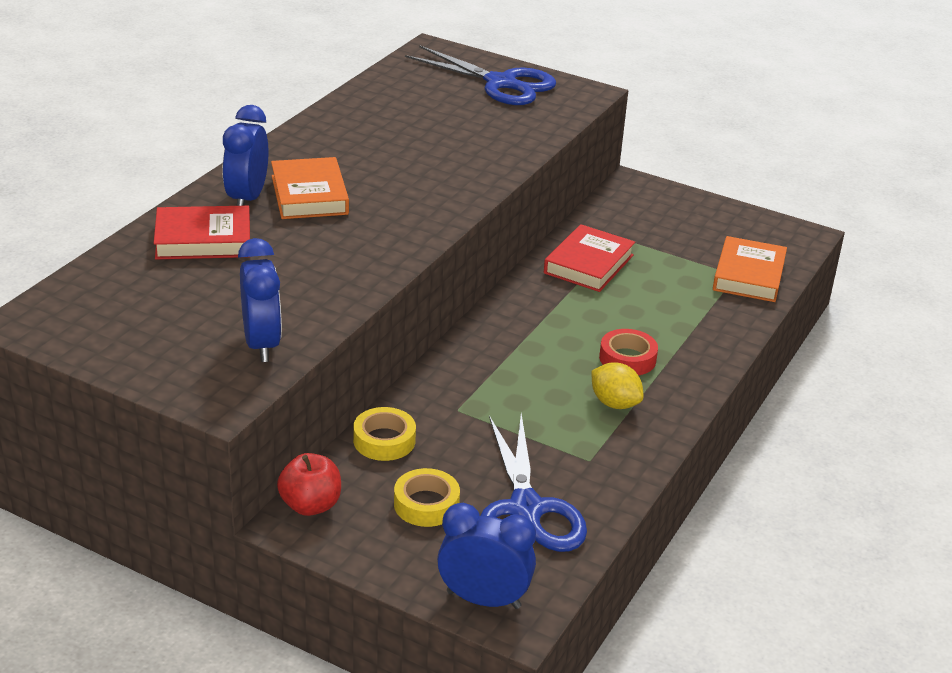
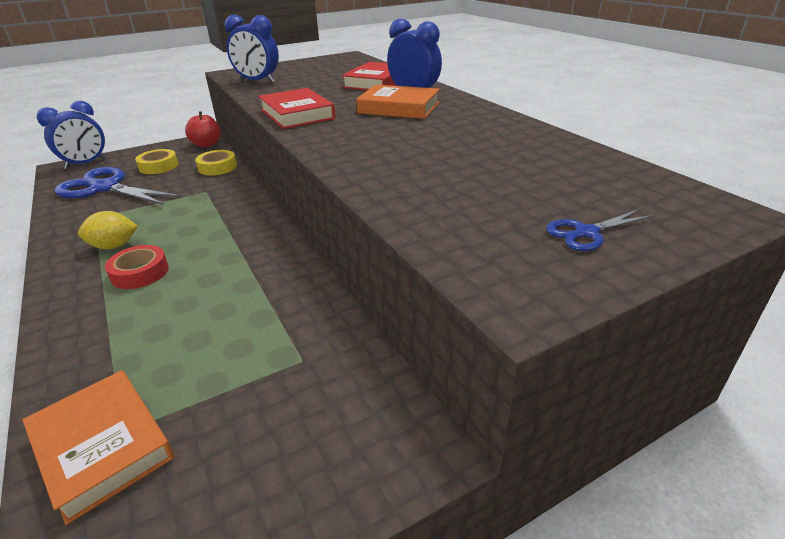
camera: 125 degrees right, 0 degrees up
blue scissors [405,45,556,105] -> blue scissors [546,209,654,251], size x0.46
red book [544,224,635,292] -> red book moved to [258,88,336,129]

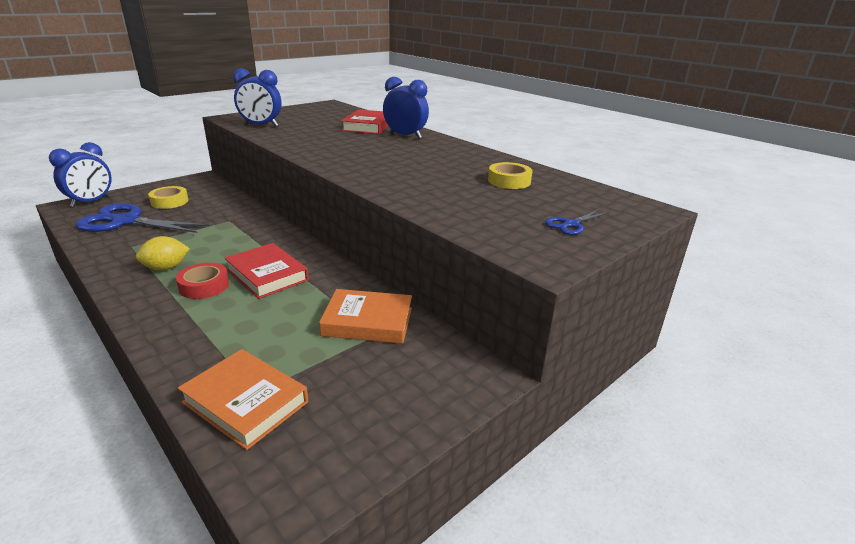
camera: 15 degrees left, 5 degrees down
red apple [185,111,220,147] -> none
yellow tape [195,150,237,176] -> yellow tape moved to [488,162,532,189]
red book [258,88,336,129] -> red book moved to [225,243,309,299]
orange book [356,85,440,119] -> orange book moved to [319,289,412,344]

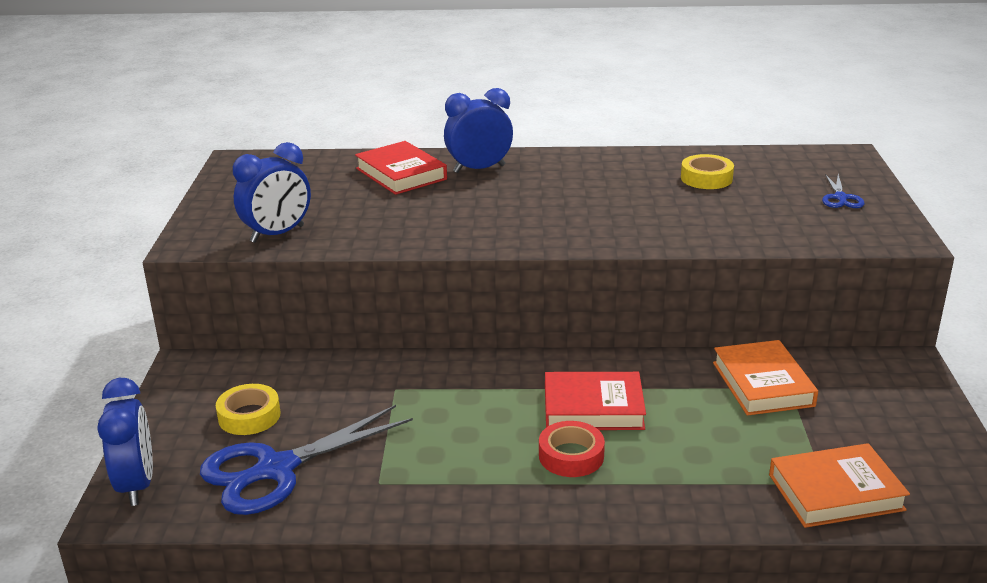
camera: 45 degrees left, 0 degrees up
yellow lemon [136,236,190,270] -> none
orange book [319,289,412,344] -> orange book turned 60 degrees counterclockwise [713,340,818,416]

